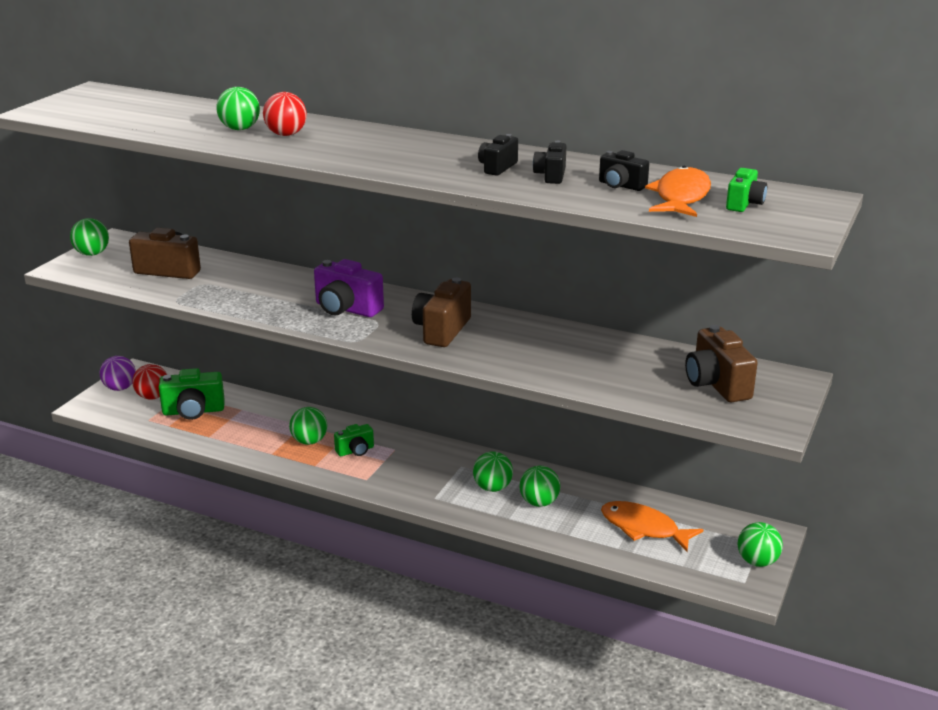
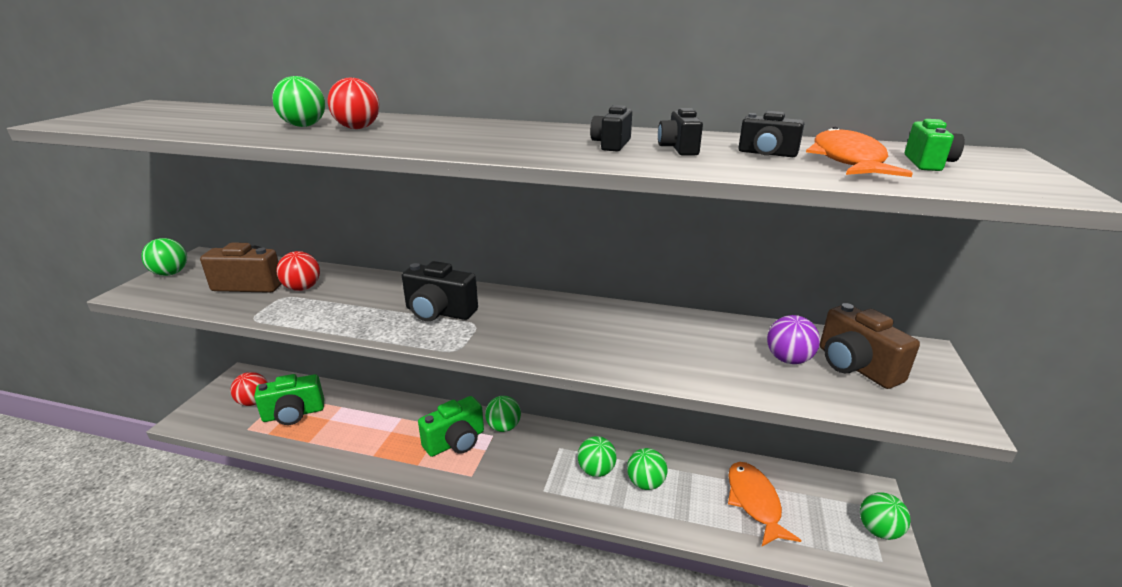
camera: 10 degrees left, 0 degrees up
purple ball [100,356,136,391] -> purple ball moved to [767,315,820,364]
green ball [289,407,327,445] -> green ball moved to [485,396,521,432]
purple camera [314,259,384,317] -> black camera [402,261,478,321]
green camera [334,424,374,456] -> green camera [418,396,484,457], size x1.69
brown camera [412,278,471,347] -> none
orange fish [601,501,704,552] -> orange fish turned 60 degrees clockwise [728,462,802,546]
none -> red ball [277,251,320,291]

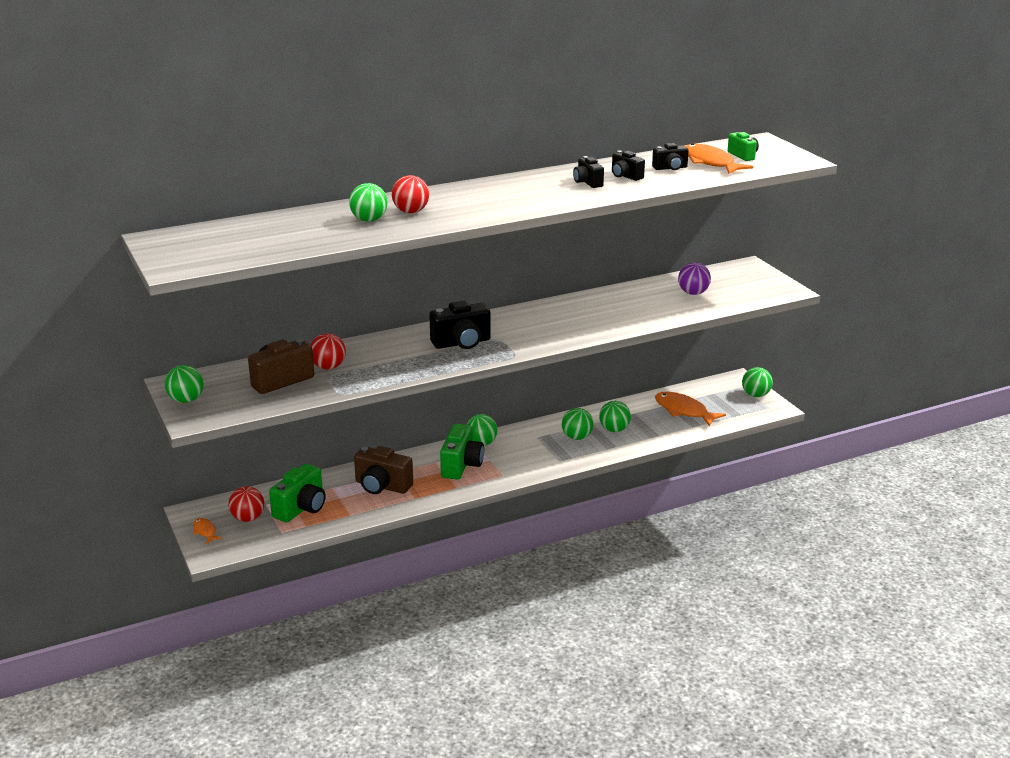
camera: 40 degrees left, 0 degrees up
brown camera [820,303,920,389] -> brown camera moved to [354,446,413,494]
none -> orange fish [193,518,222,544]

